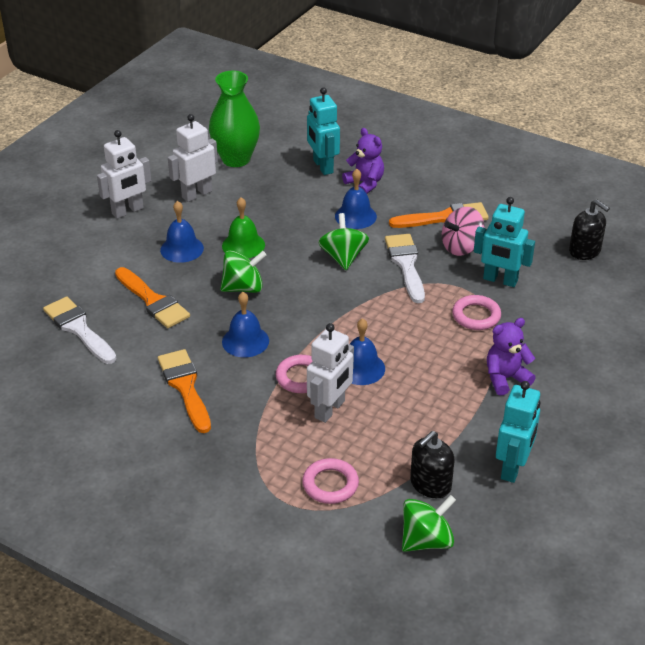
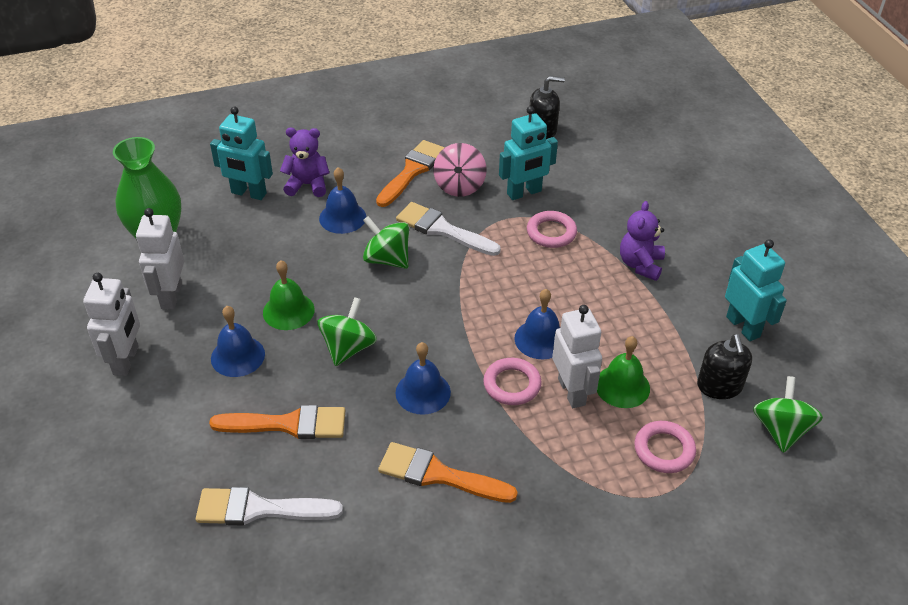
camera: 50 degrees left, 5 degrees up
none -> green bell [597,336,650,408]

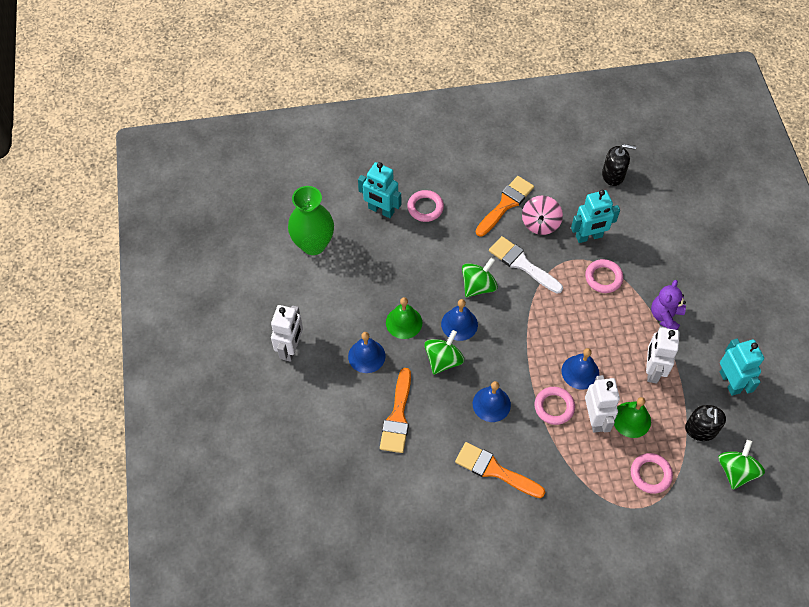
camera: 10 degrees right, 15 degrees up
white robot [136,208,184,309] -> white robot moved to [646,326,680,383]
white brush [196,487,343,525] -> none
orange brush [209,405,345,439] -> orange brush turned 90 degrees clockwise [380,368,411,453]
purple teddy bear [280,128,329,197] -> pink ring [407,190,444,222]
blue bell [319,167,366,234] -> blue bell moved to [441,299,478,341]
green spinning top [363,216,409,269] -> green spinning top turned 90 degrees clockwise [462,258,498,297]

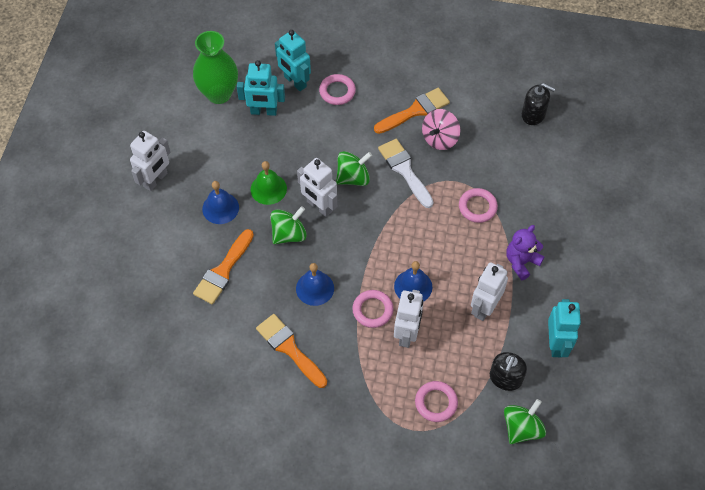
camera: 20 degrees right, 0 degrees up
blue bell [441,299,478,341] -> white robot [297,158,337,217]
turquoise robot [571,190,620,243] -> turquoise robot moved to [237,60,285,116]
green bell [614,397,651,438] -> none

